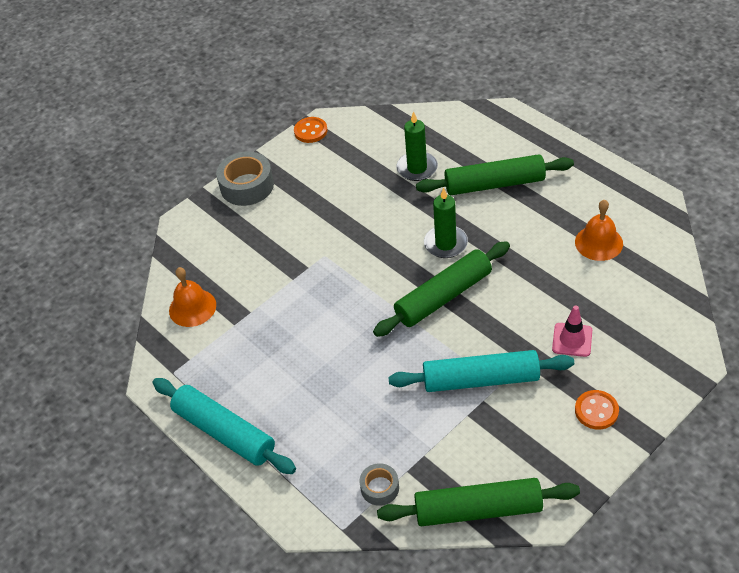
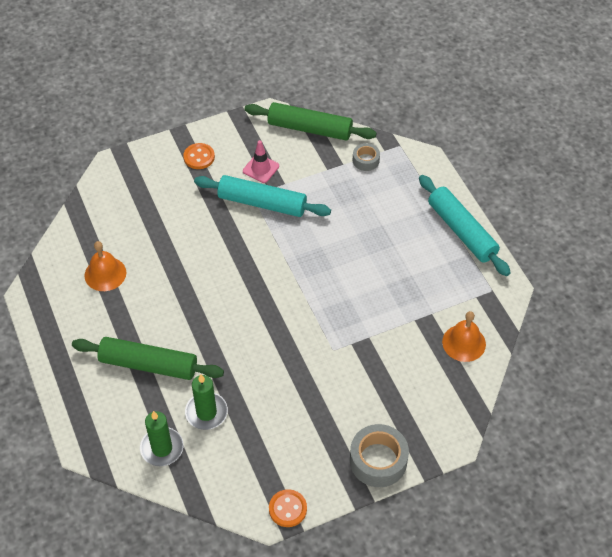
camera: 165 degrees left, 5 degrees up
green rolling pin [373,241,510,337] -> none
green candle [424,188,468,258] -> green candle moved to [140,411,184,466]
pink traffic cone [552,305,592,357] -> pink traffic cone moved to [243,140,279,183]

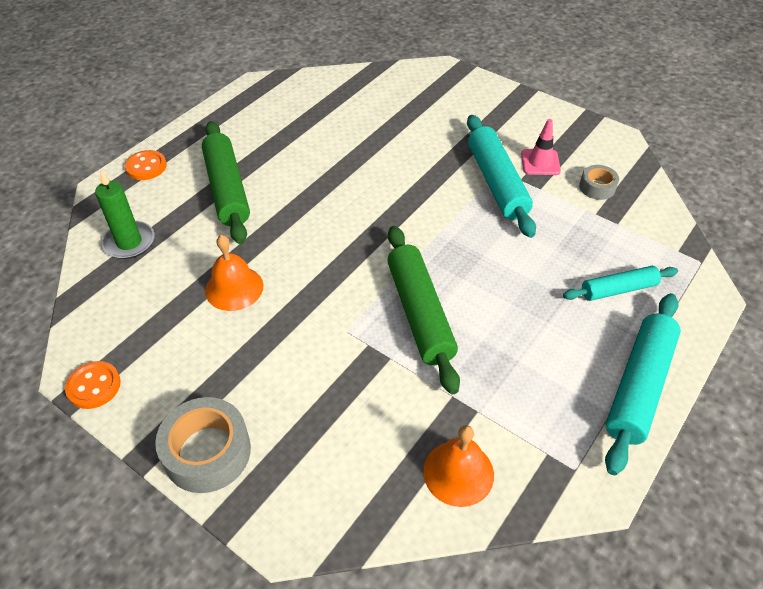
camera: 60 degrees right, 5 degrees down
orange bell [84,241,126,291] -> orange bell moved to [205,235,264,311]
orange button [183,143,215,169] -> orange button moved to [125,150,167,180]
green candle [185,374,228,430] -> none
green rolling pin [245,102,377,141] -> green rolling pin moved to [387,226,460,394]
grey tape [353,143,380,171] -> grey tape moved to [579,165,619,200]
none -> turquoise rolling pin [563,266,678,301]

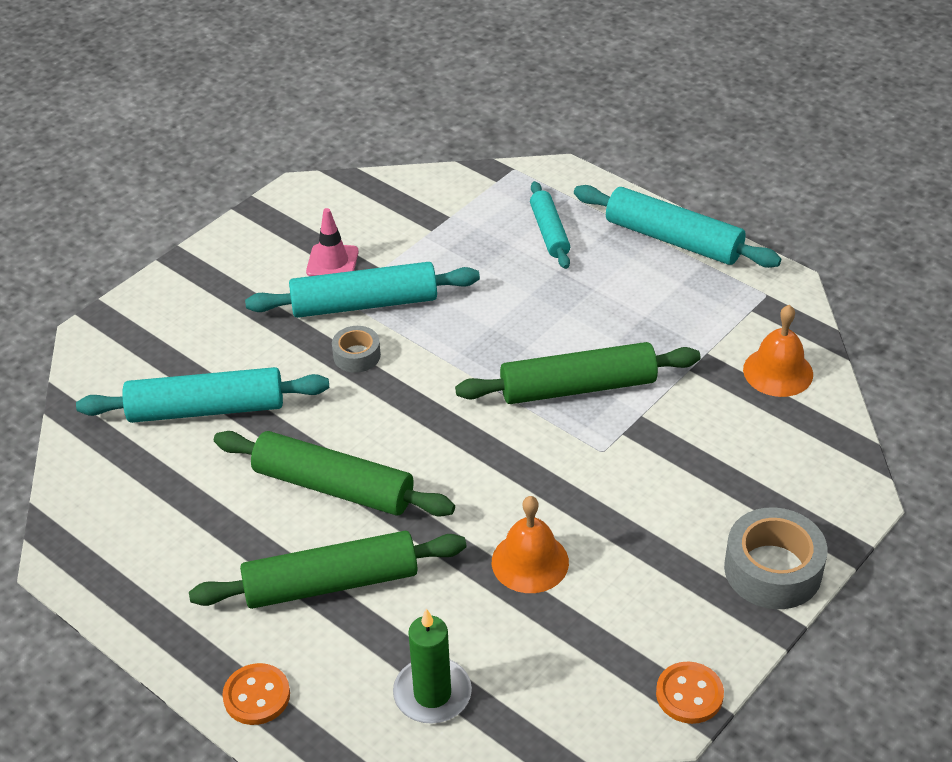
camera: 85 degrees left, 5 degrees down
grey tape [579,165,619,200] -> grey tape moved to [332,326,381,373]
none -> turquoise rolling pin [76,367,329,423]
none -> green rolling pin [214,431,455,517]

